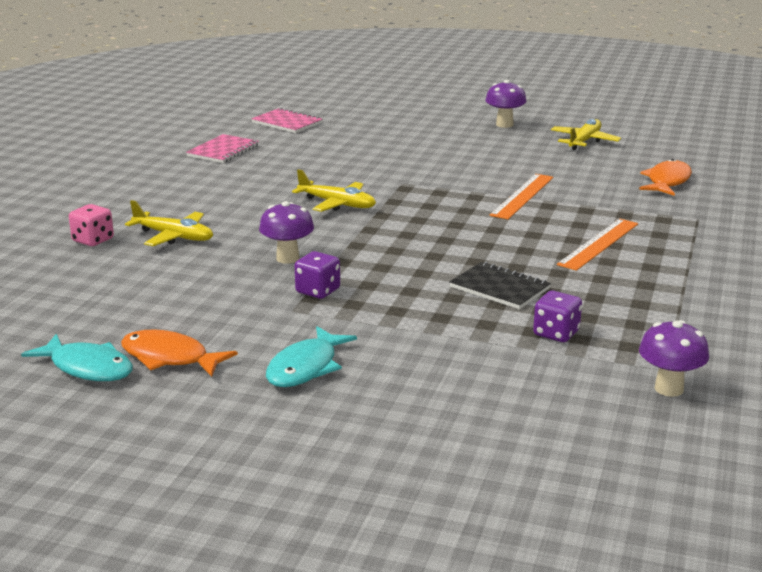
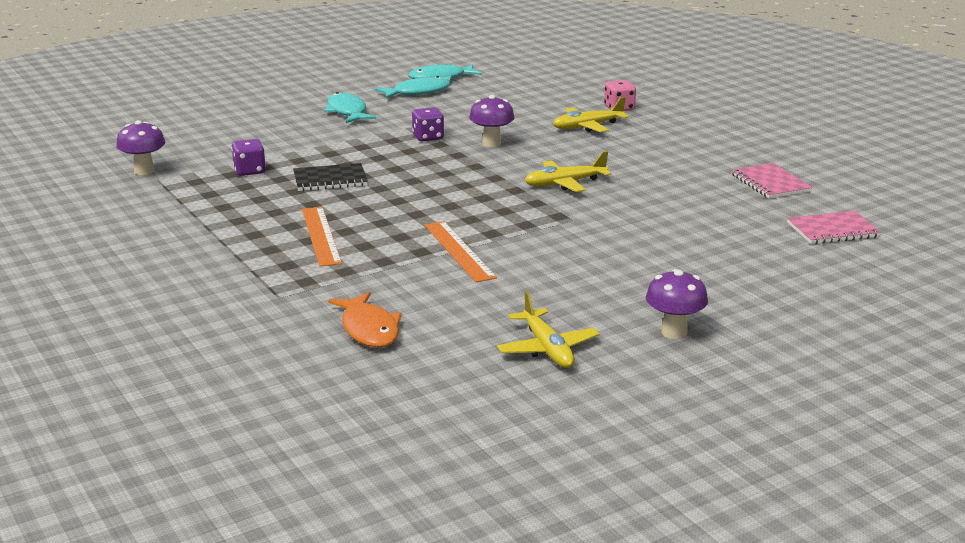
camera: 130 degrees right, 0 degrees up
orange fish [121,329,238,377] -> turquoise fish [375,76,451,99]

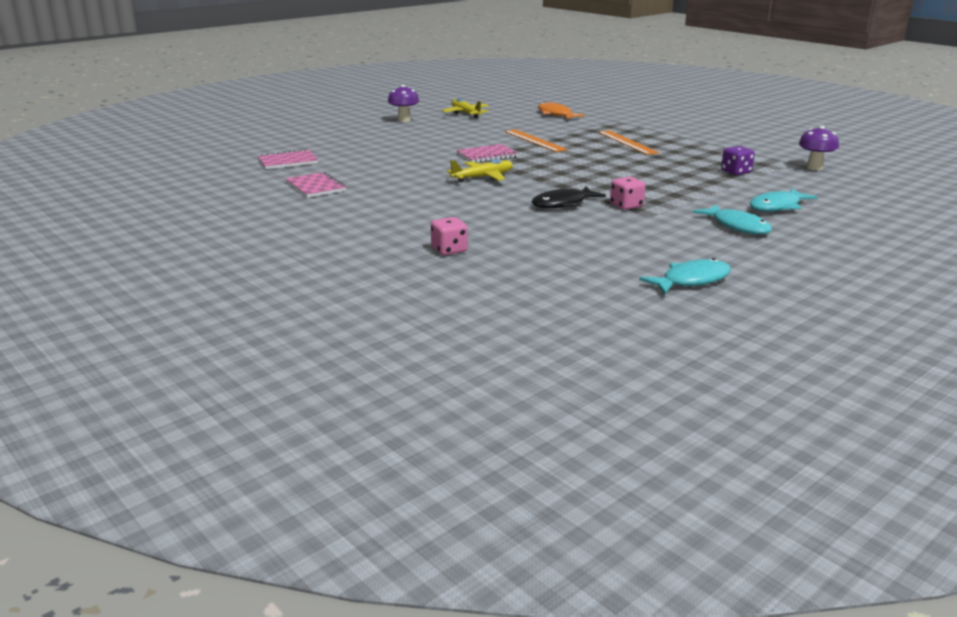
camera: 170 degrees right, 0 degrees up
black notebook [293,163,368,191] -> none
turquoise fish [375,76,451,99] -> turquoise fish moved to [749,188,817,212]
purple dice [412,107,444,141] -> pink dice [610,177,645,210]
purple mushroom [469,95,514,147] -> black fish [532,186,606,208]
yellow plane [553,97,629,132] -> none
none -> pink notebook [456,144,519,162]

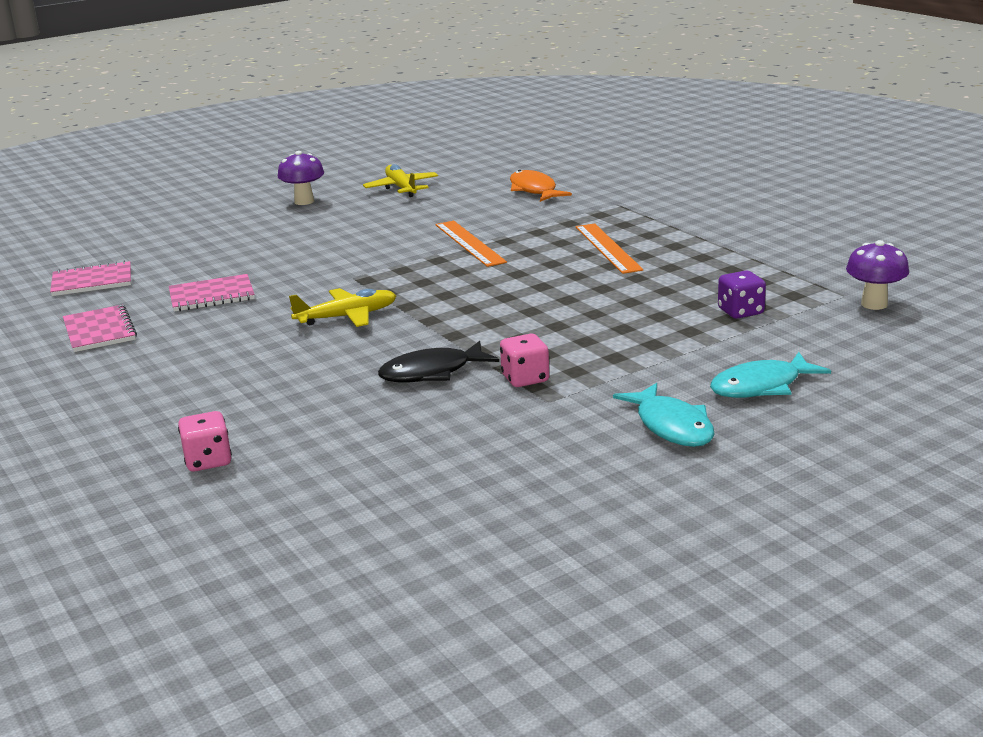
camera: 10 degrees right, 0 degrees up
pink notebook [456,144,519,162] -> pink notebook moved to [169,274,255,312]
turquoise fish [639,258,731,294] -> none

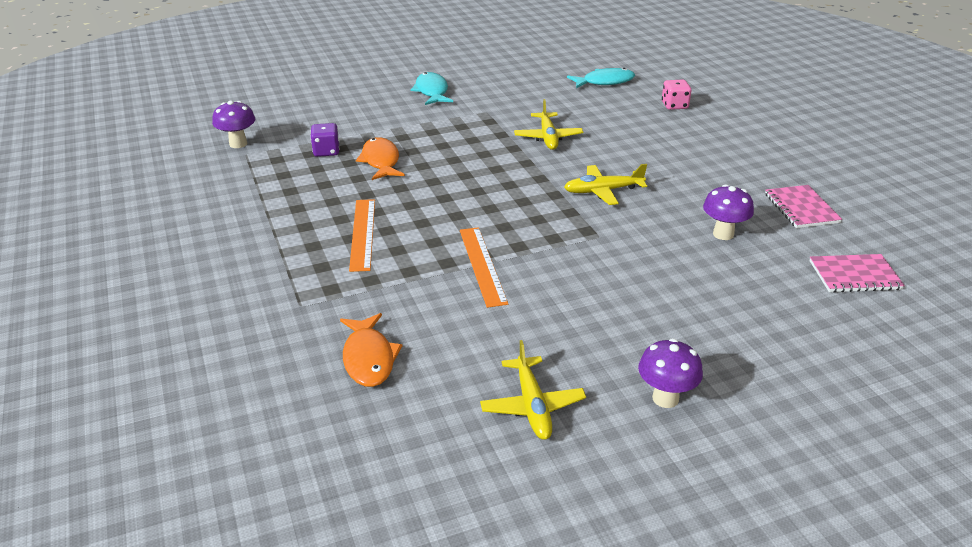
camera: 170 degrees left, 10 degrees up
pink notebook [169,274,255,312] -> purple mushroom [703,184,754,240]
black fish [378,341,499,382] -> yellow plane [514,99,583,150]
pink dice [500,334,549,387] -> none
turquoise fish [710,352,831,398] -> turquoise fish moved to [567,68,635,88]
none -> orange fish [356,137,405,180]

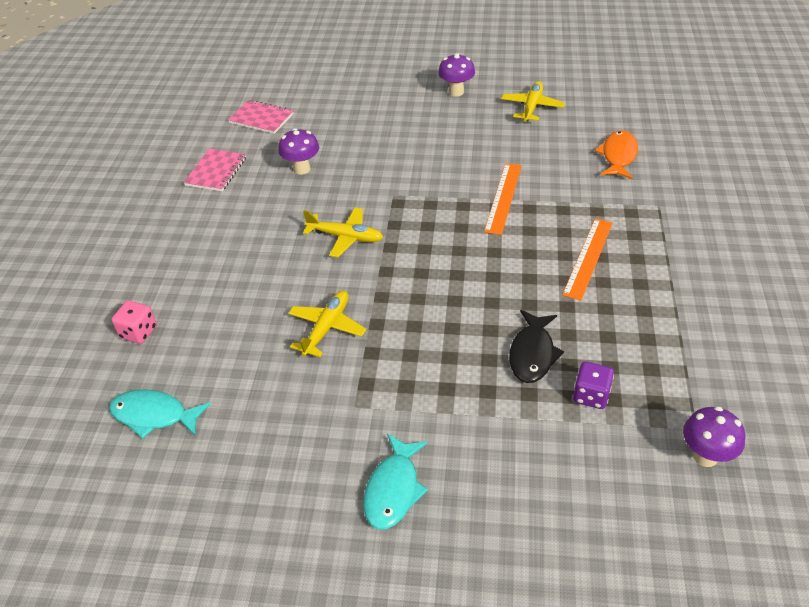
camera: 150 degrees left, 10 degrees up
orange fish [356,137,405,180] -> black fish [509,310,564,383]

